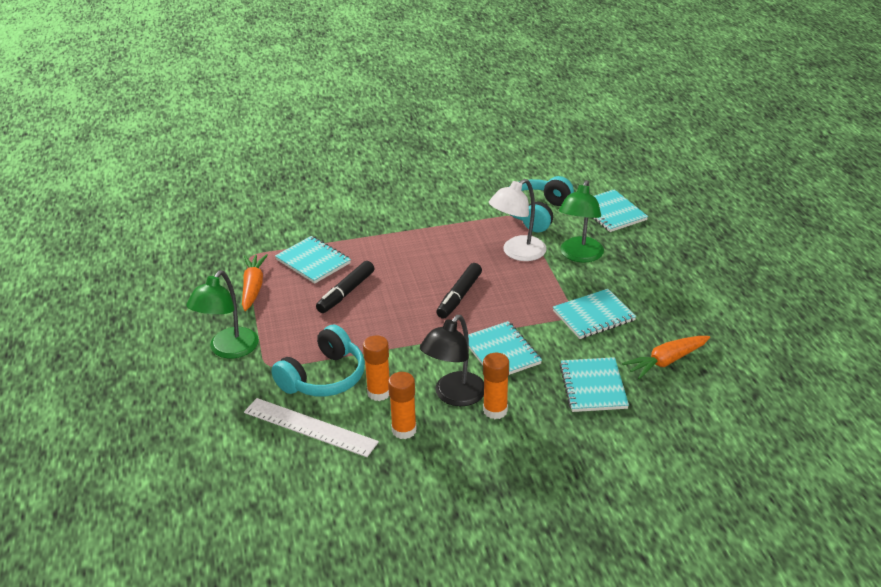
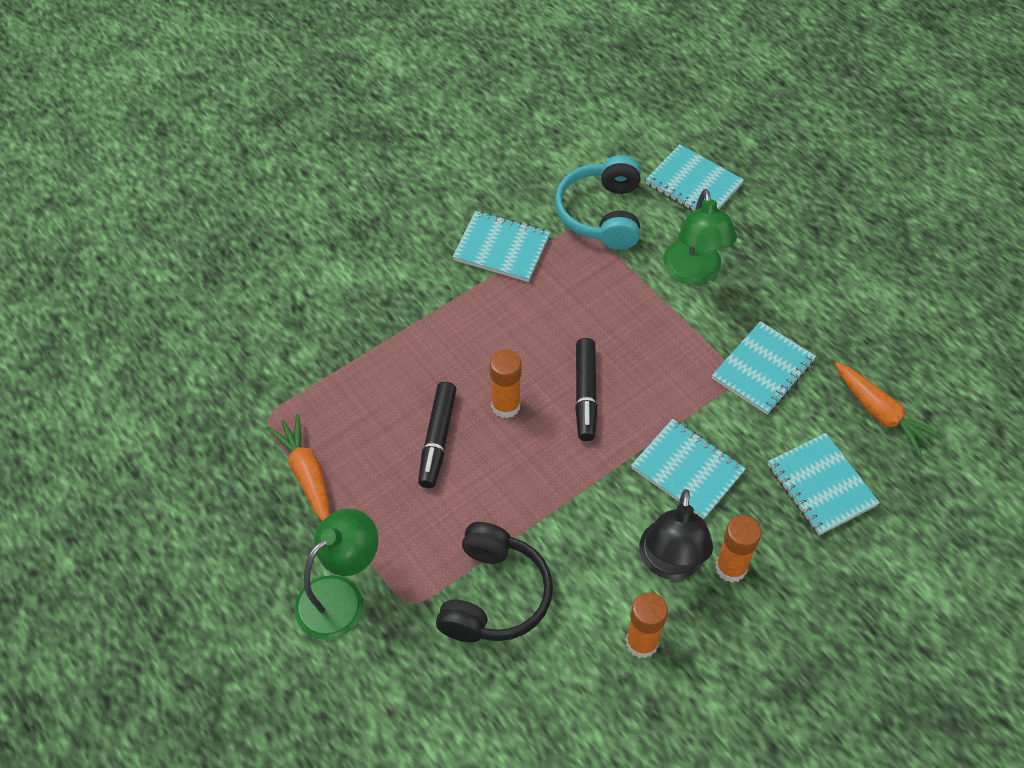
camera: 25 degrees left, 20 degrees up
green lamp [186,271,259,358] -> green lamp turned 135 degrees counterclockwise [294,508,378,640]
white ruler [244,398,379,457] -> none
turquoise headphones [271,325,365,397] -> black headphones [436,522,553,642]
turquoise notebook [275,236,351,284] -> turquoise notebook moved to [453,211,550,282]
orange glue stick [363,335,390,401] -> orange glue stick moved to [490,350,522,419]
white lamp [489,179,547,261] -> none
orange carrot [622,336,710,379] -> orange carrot turned 75 degrees counterclockwise [835,362,943,457]

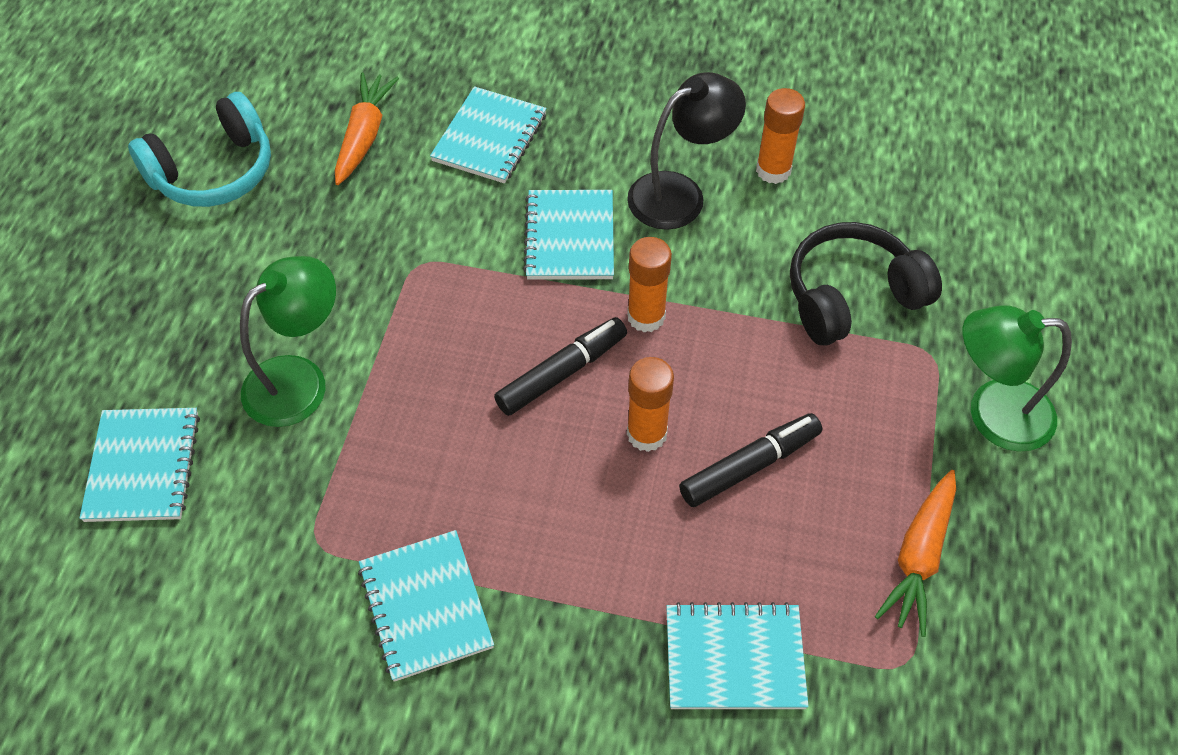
camera: 130 degrees left, 0 degrees up
turquoise headphones [555,155,641,250] -> turquoise headphones moved to [128,92,271,207]
turquoise notebook [712,321,816,415] -> turquoise notebook moved to [666,602,809,709]
orange glue stick [715,515,761,583] -> orange glue stick moved to [627,237,672,332]

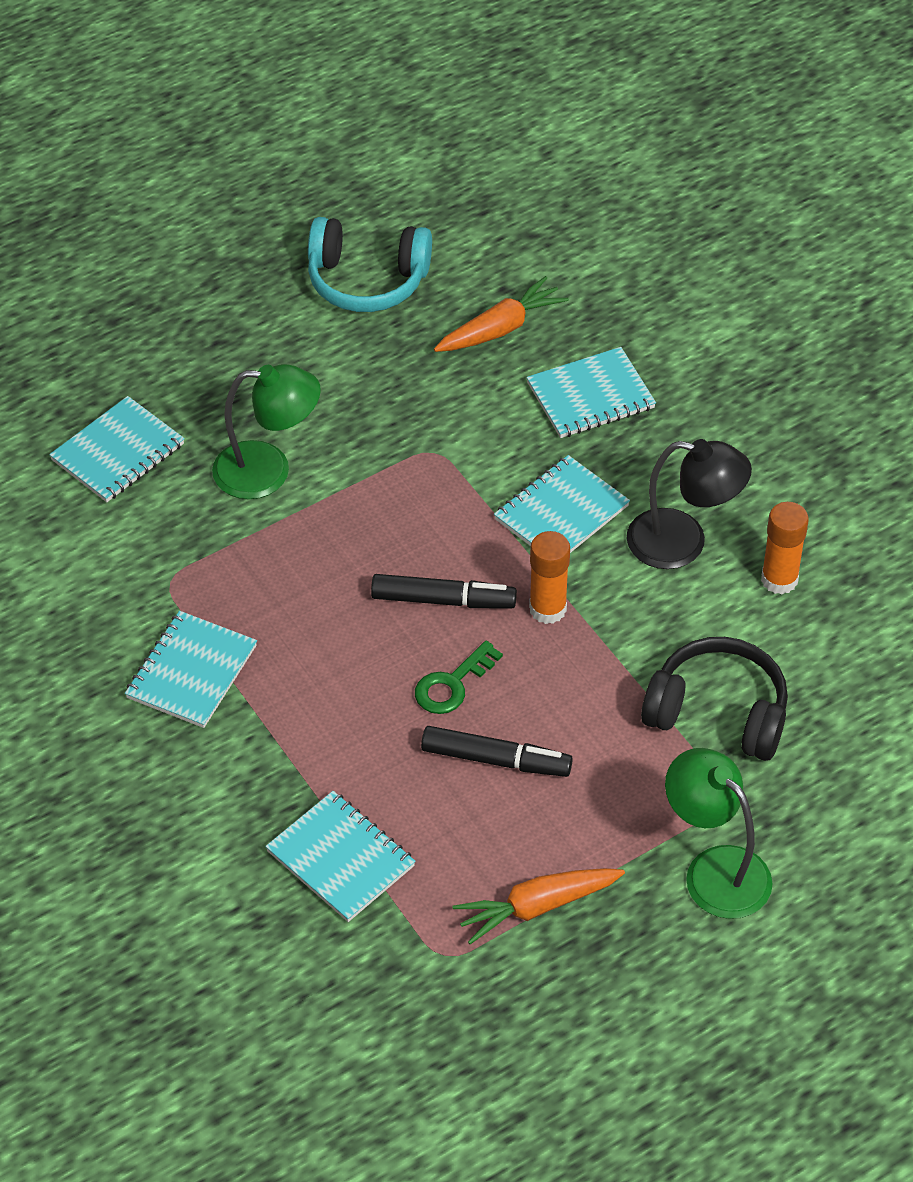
camera: 45 degrees right, 5 degrees down
orange glue stick [627,357,674,452] -> green key [415,641,503,714]

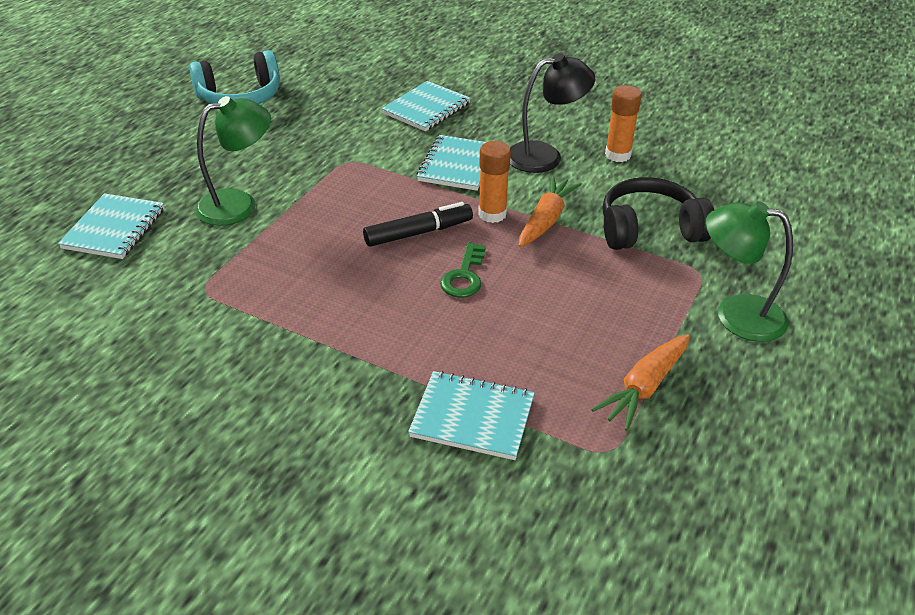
camera: 30 degrees left, 10 degrees down
turquoise notebook [125,611,257,728] -> none
black marker [421,726,573,777] -> none
orange carrot [434,276,569,352] -> orange carrot moved to [519,175,582,247]

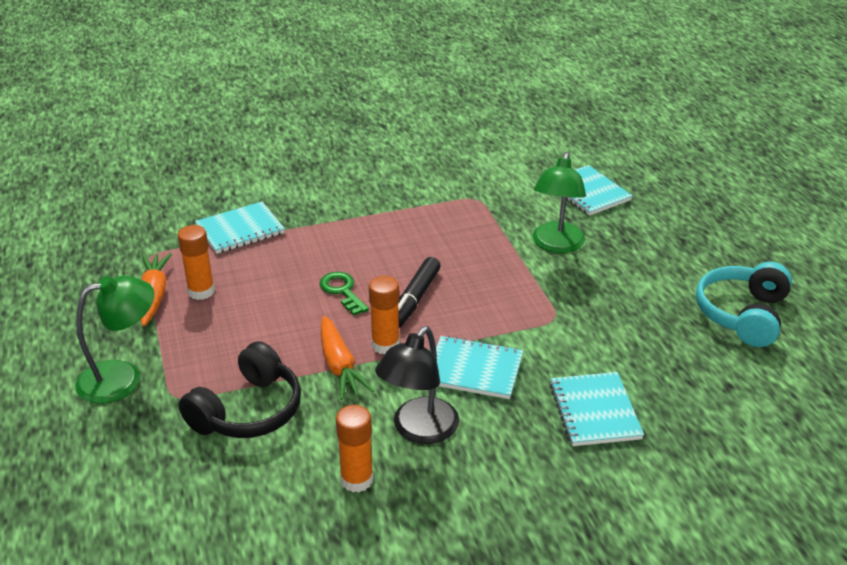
camera: 135 degrees right, 5 degrees down
turquoise notebook [417,135,486,191] -> turquoise notebook turned 45 degrees counterclockwise [436,336,523,399]
none -> orange glue stick [177,225,215,300]

